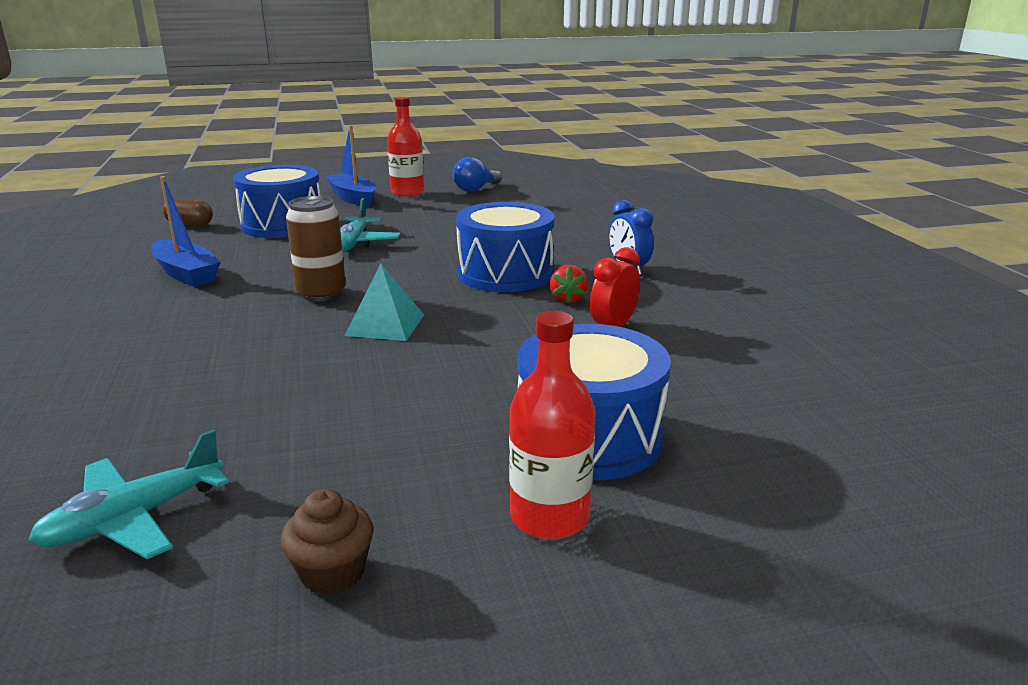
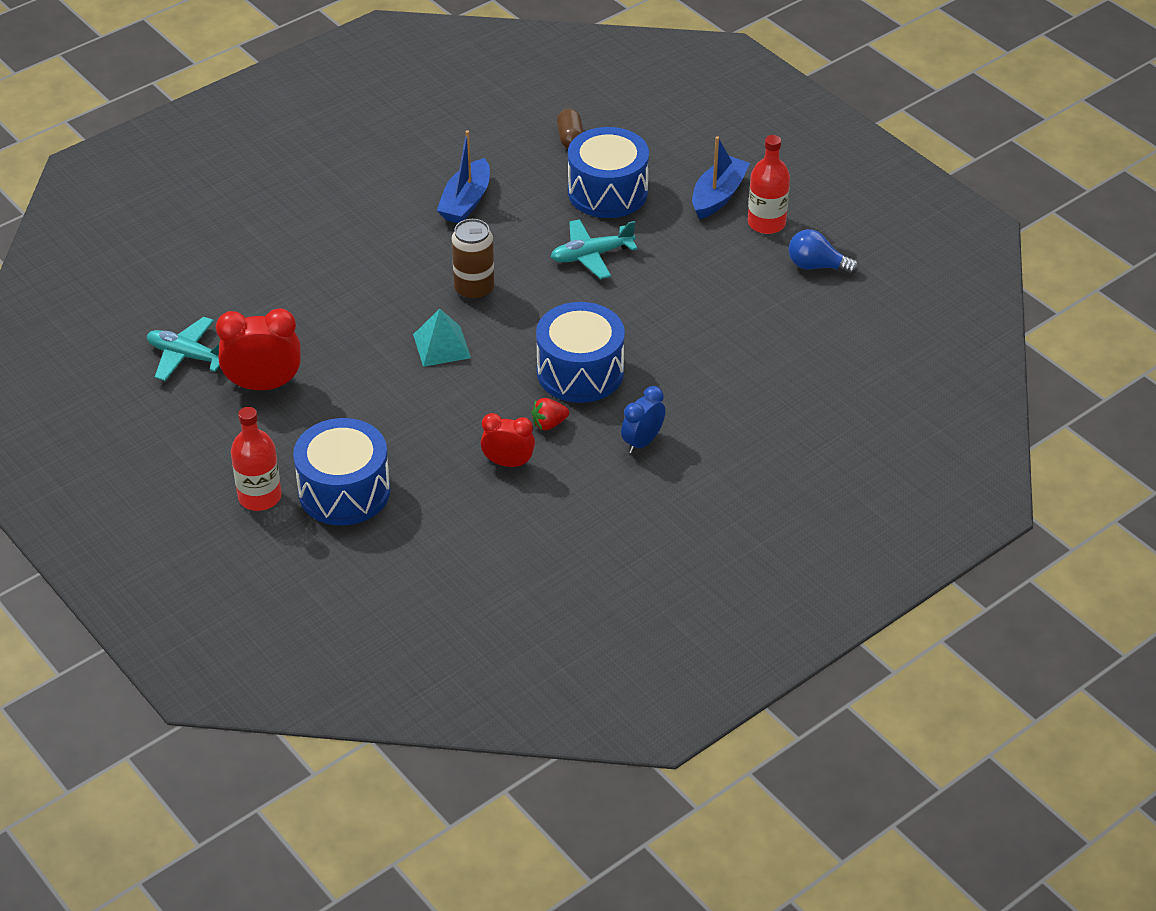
camera: 65 degrees right, 20 degrees up
brown cupcake [281,489,374,595] -> none
none -> red clock [216,308,301,390]

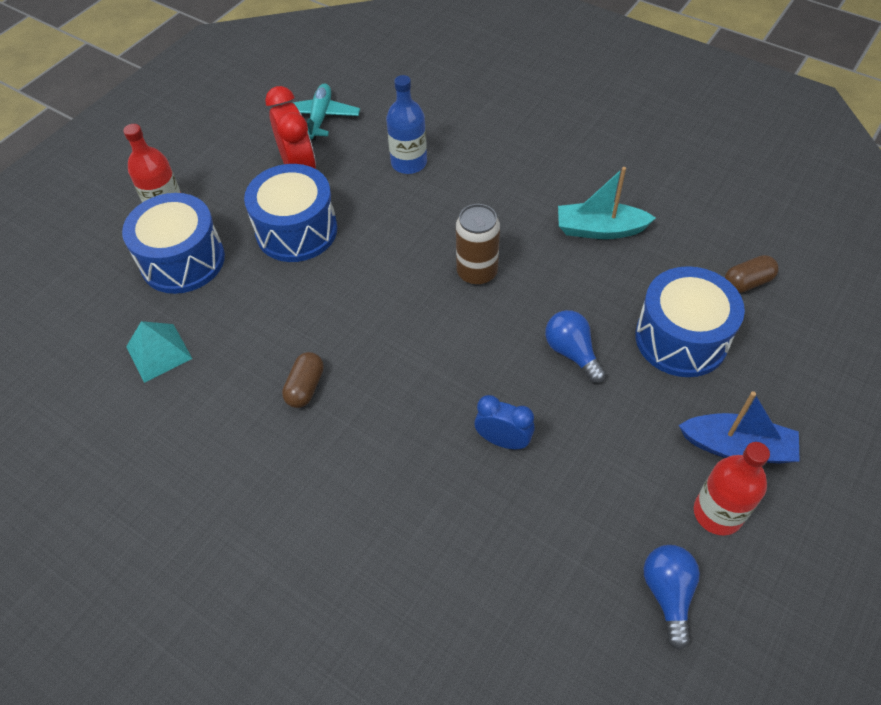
camera: 75 degrees right, 10 degrees up
turquoise pyramid [413,308,471,367] -> turquoise pyramid moved to [126,321,192,383]
blue boat [437,130,490,223] -> turquoise boat [558,167,656,239]
red clock [481,413,535,467] -> none
red strawberry [531,398,569,430] -> brown capsule [282,352,324,408]
blue drum [536,302,625,403] -> blue drum moved to [244,164,337,262]
turquoise plane [551,219,638,279] -> blue light bulb [545,310,606,383]
blue clock [621,386,665,453] -> blue clock moved to [474,395,535,449]
none -> blue bottle [386,75,427,174]

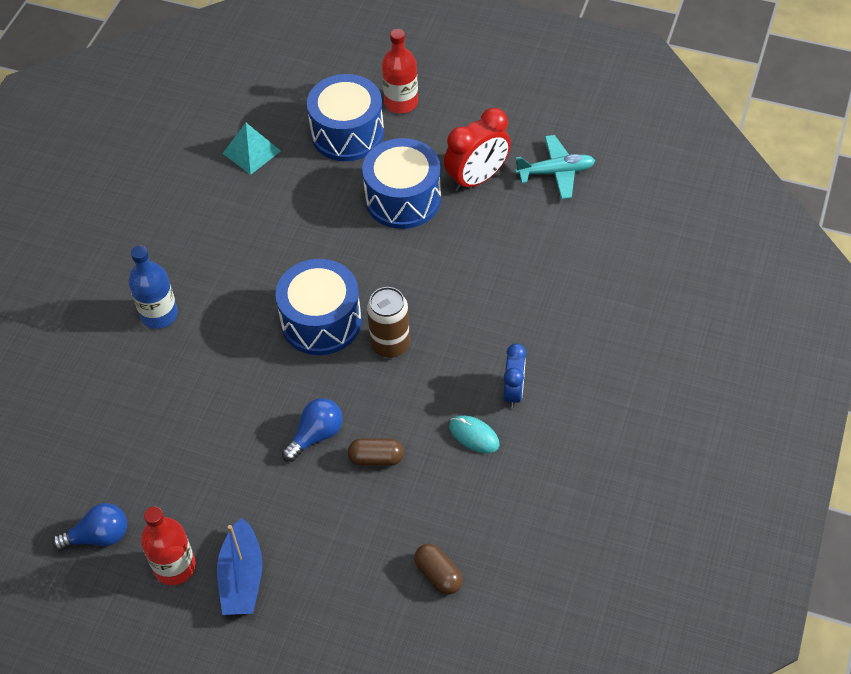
camera: 75 degrees right, 0 degrees up
brown capsule [282,352,324,408] -> brown capsule moved to [348,438,404,466]
blue bottle [386,75,427,174] -> blue bottle moved to [129,246,178,329]
blue clock [474,395,535,449] -> blue clock moved to [504,343,526,408]
turquoise boat [558,167,656,239] -> turquoise mouse [449,415,500,453]
blue drum [635,266,745,377] -> blue drum moved to [275,259,362,355]

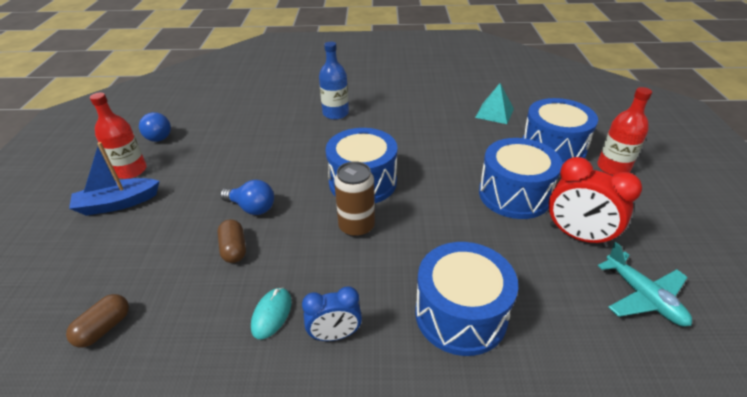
camera: 70 degrees right, 15 degrees down
none -> blue drum [415,242,518,356]

